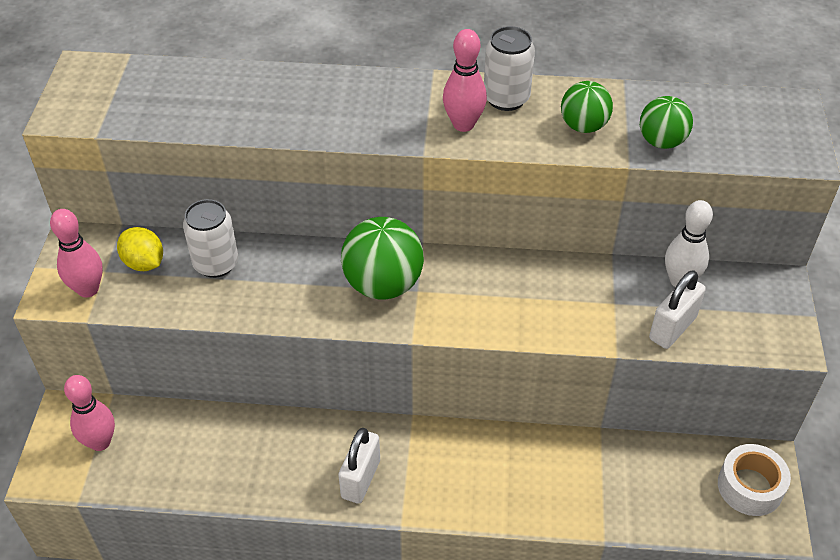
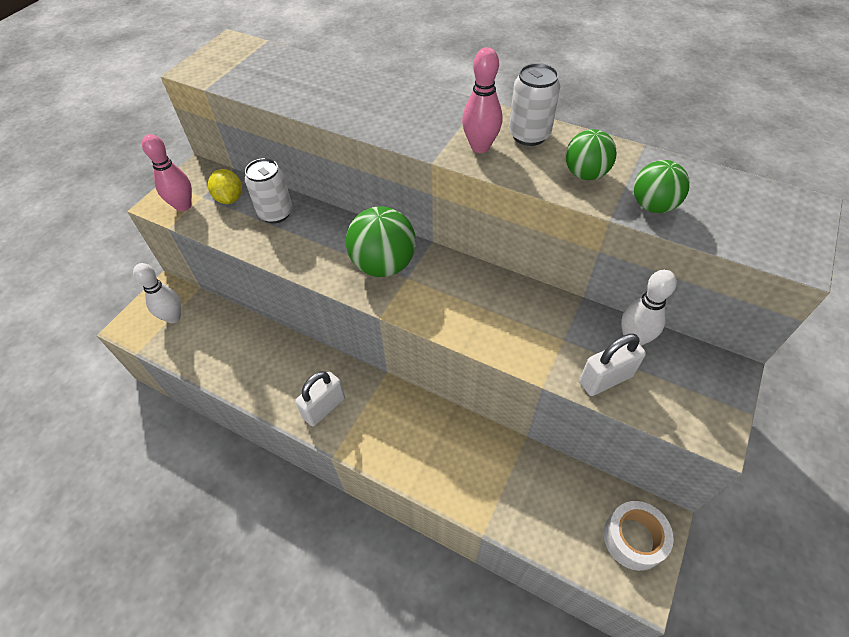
camera: 25 degrees right, 5 degrees up
pink bowling pin [64,375,115,451] -> white bowling pin [133,263,181,323]

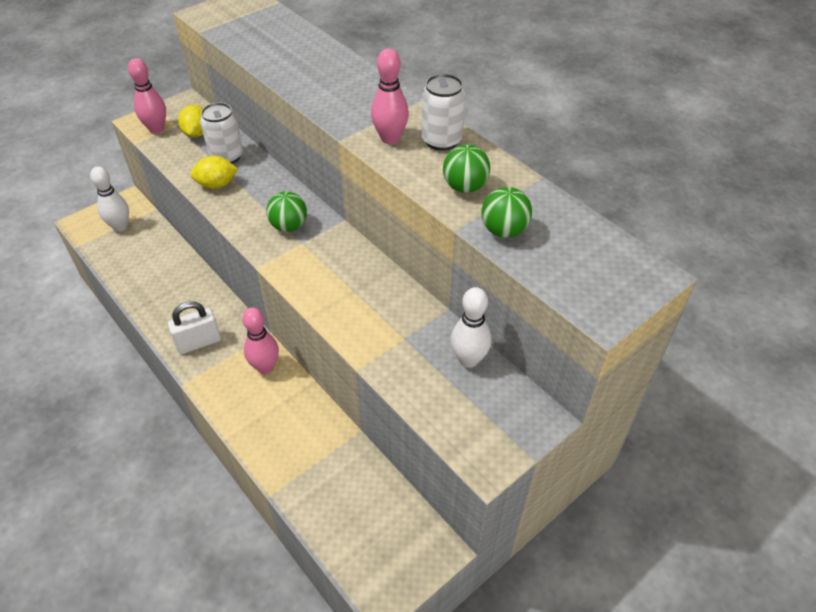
camera: 20 degrees right, 5 degrees down
green ball [346,206,416,277] -> green ball [266,191,307,232], size x0.61
white padlock [579,334,646,396] -> none
white tape [604,501,674,571] -> none
none -> yellow lemon [191,156,238,189]
none -> pink bowling pin [242,308,279,374]

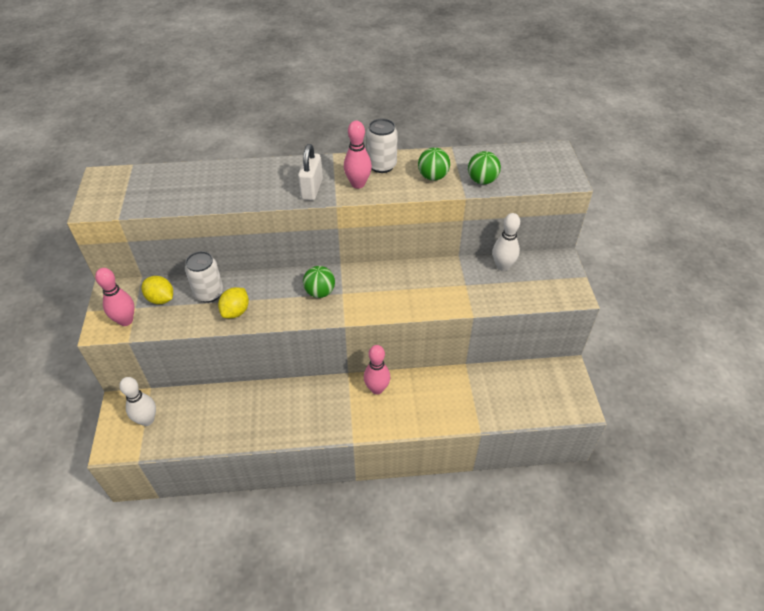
camera: 55 degrees left, 0 degrees up
white padlock [168,301,221,354] -> white padlock moved to [298,144,323,200]

